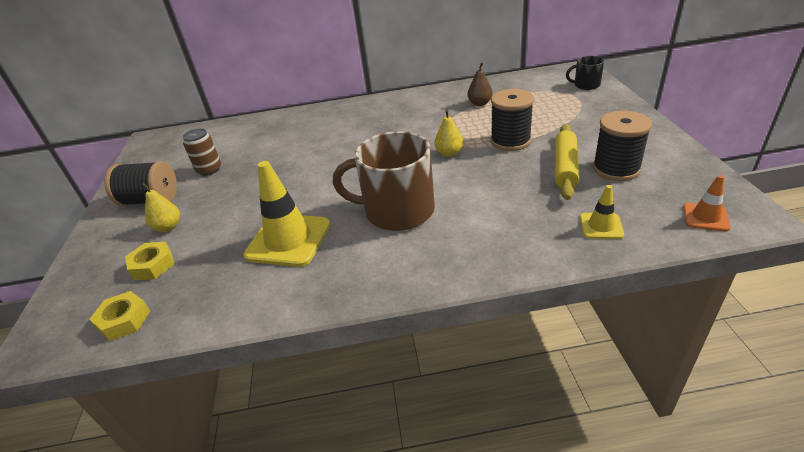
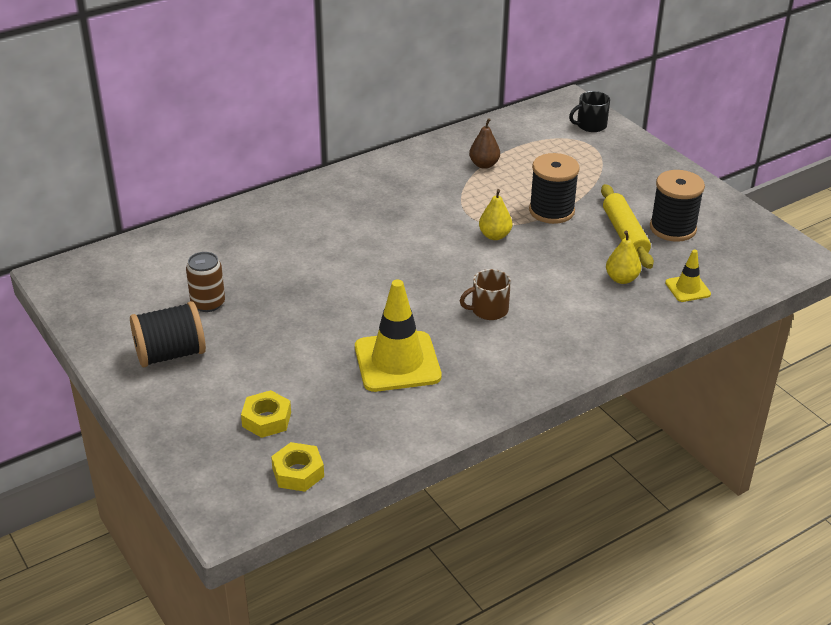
camera: 30 degrees left, 0 degrees up
yellow pear [141,183,180,232] -> yellow pear moved to [606,231,641,284]
brown mug [333,131,435,231] -> brown mug [460,269,511,320], size x0.48
orange traffic cone [683,175,731,231] -> none

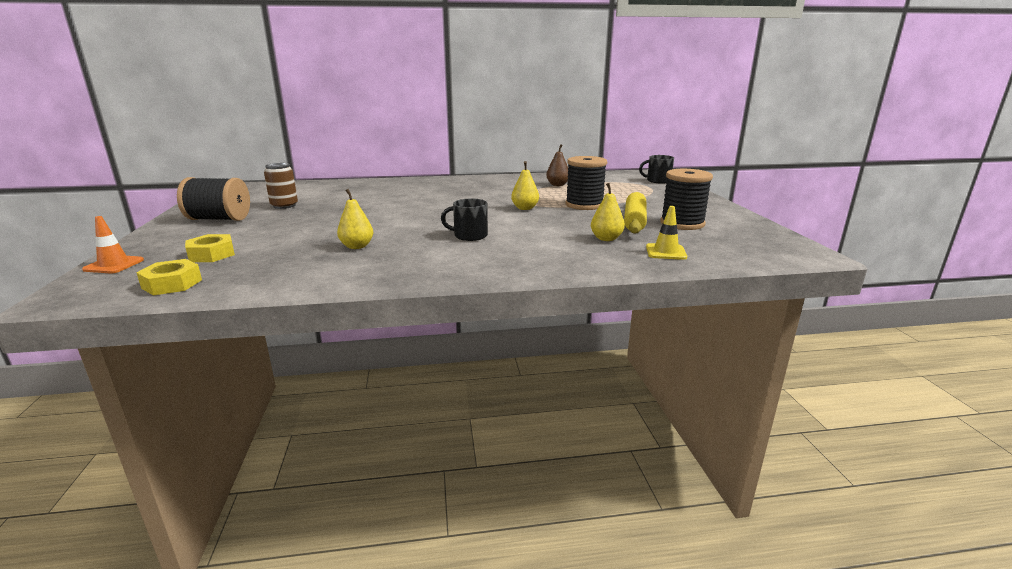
camera: 25 degrees right, 15 degrees down
yellow traffic cone [355,280,442,392] -> yellow pear [337,189,373,249]
brown mug [460,269,511,320] -> black mug [441,198,488,241]
none -> orange traffic cone [82,216,144,273]

